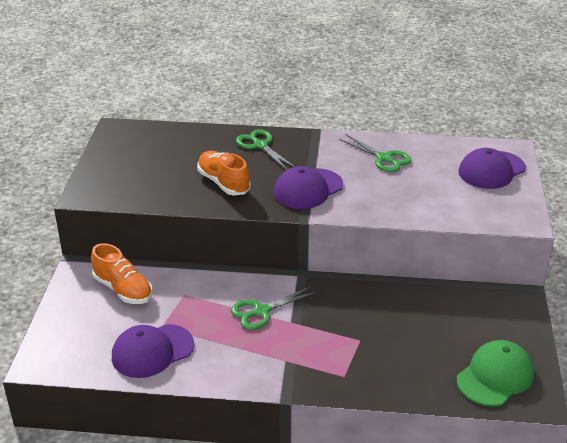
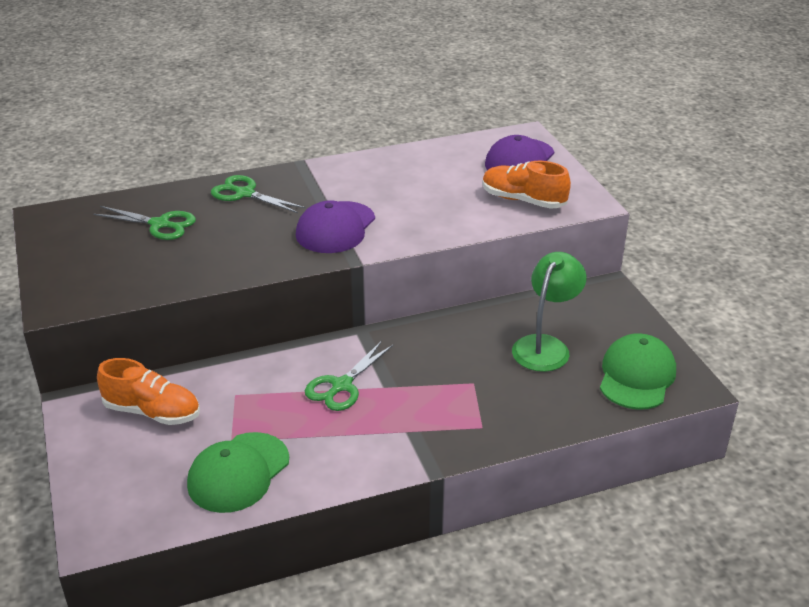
camera: 25 degrees left, 0 degrees up
purple cap [112,324,194,378] -> green cap [187,432,289,513]
orange shoe [197,151,250,196] -> orange shoe moved to [482,161,571,209]
green scissors [339,134,412,172] -> green scissors moved to [93,206,196,240]
none -> green lamp [512,252,587,372]

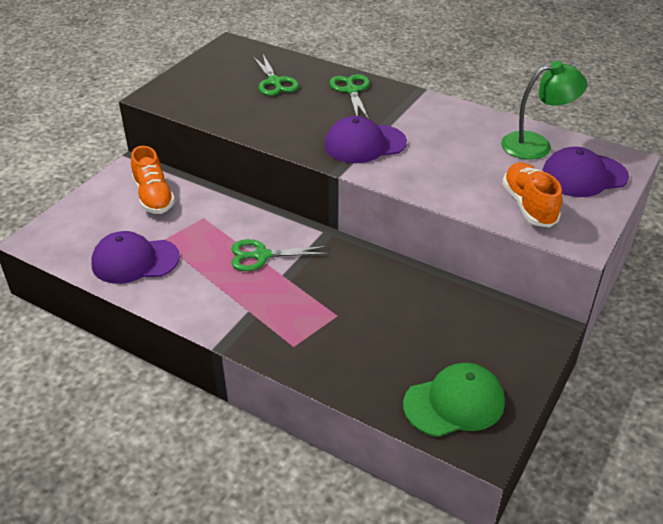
camera: 50 degrees right, 5 degrees up
green cap [187,432,289,513] -> purple cap [91,231,180,284]
green lamp [512,252,587,372] -> green lamp moved to [501,61,587,160]

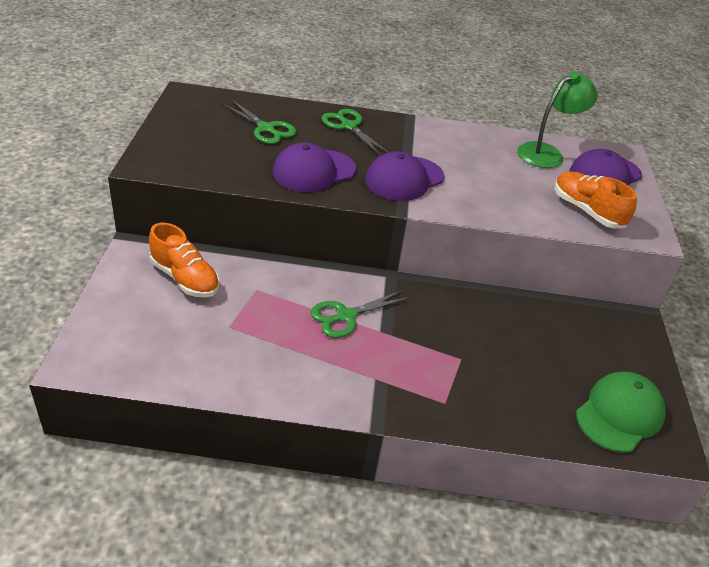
camera: 30 degrees left, 0 degrees up
purple cap [91,231,180,284] -> purple cap moved to [273,142,356,192]

